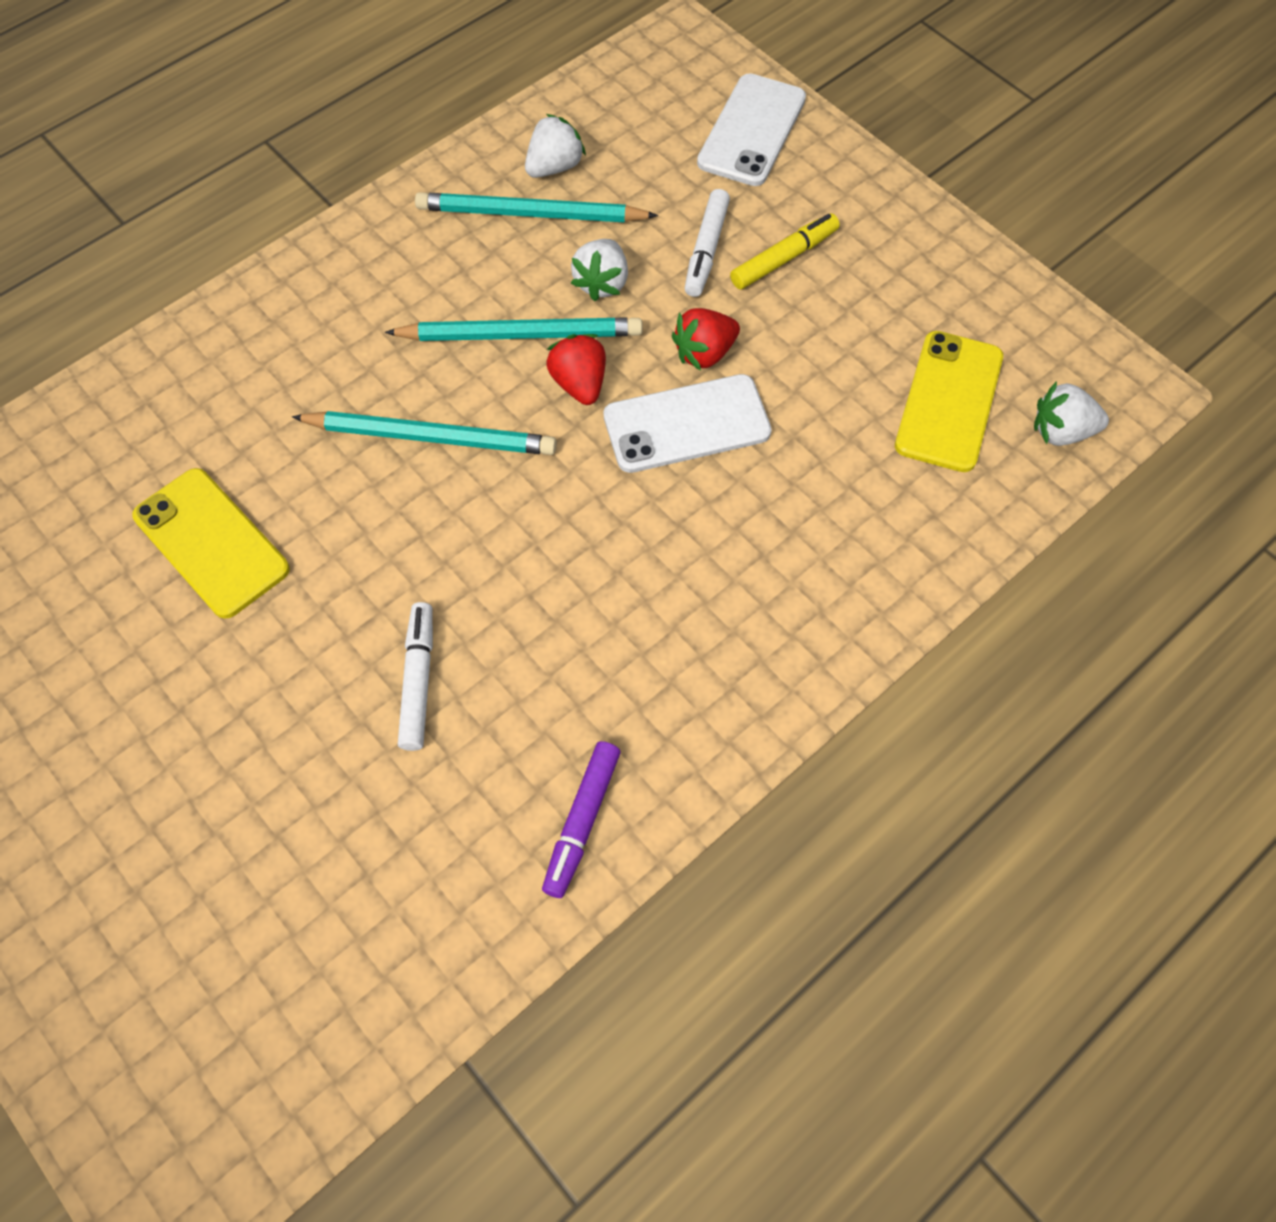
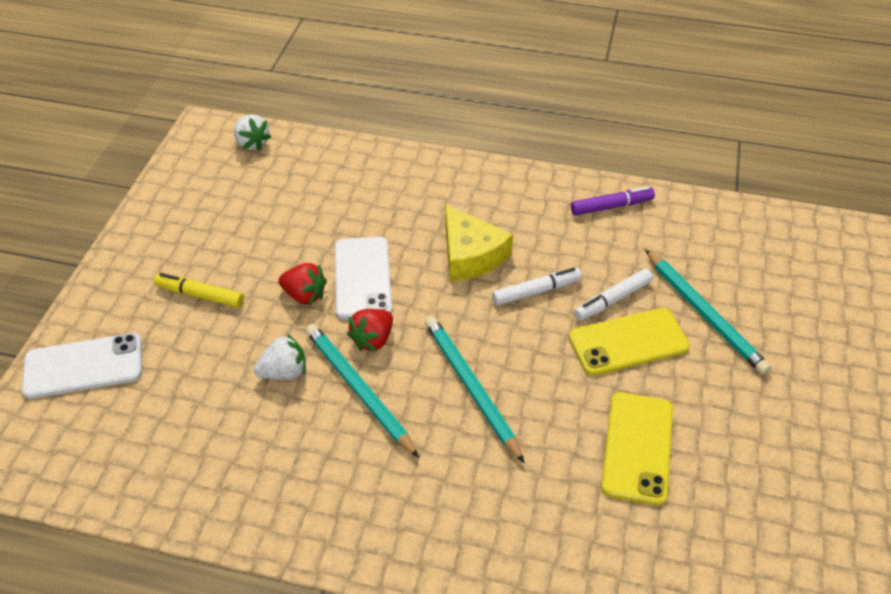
camera: 125 degrees left, 15 degrees down
turquoise pencil [415,192,658,223] -> turquoise pencil moved to [645,250,771,375]
white strawberry [525,114,586,178] -> none
white phone [603,374,771,473] -> white phone turned 45 degrees clockwise [335,237,392,320]
white marker [685,189,730,297] -> white marker moved to [492,267,582,306]
yellow phone [895,331,1003,472] -> yellow phone moved to [569,308,690,376]
none -> yellow cheese [445,205,513,282]

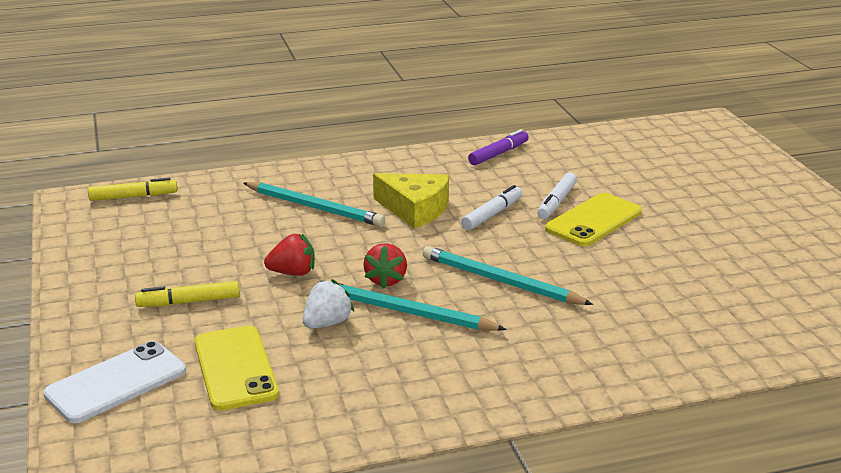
camera: 30 degrees left, 20 degrees down
white strawberry [234,114,271,151] -> yellow marker [88,178,177,201]
white phone [335,237,392,320] -> none
yellow phone [601,392,673,505] -> yellow phone moved to [195,325,279,411]
turquoise pencil [645,250,771,375] -> turquoise pencil moved to [243,182,385,227]

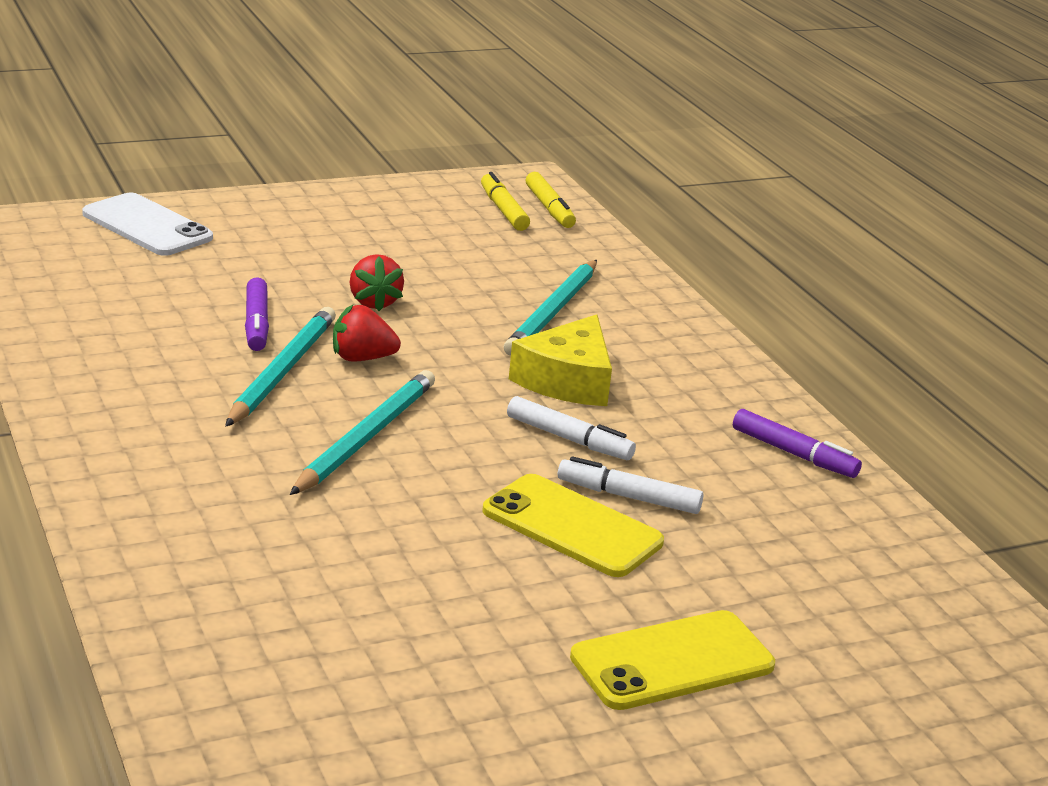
camera: 80 degrees right, 0 degrees up
yellow marker [135,281,240,307] -> yellow marker moved to [481,172,530,231]
yellow phone [195,325,279,411] -> yellow phone moved to [570,610,775,710]
white strawberry [303,279,354,328] -> purple marker [245,277,269,351]

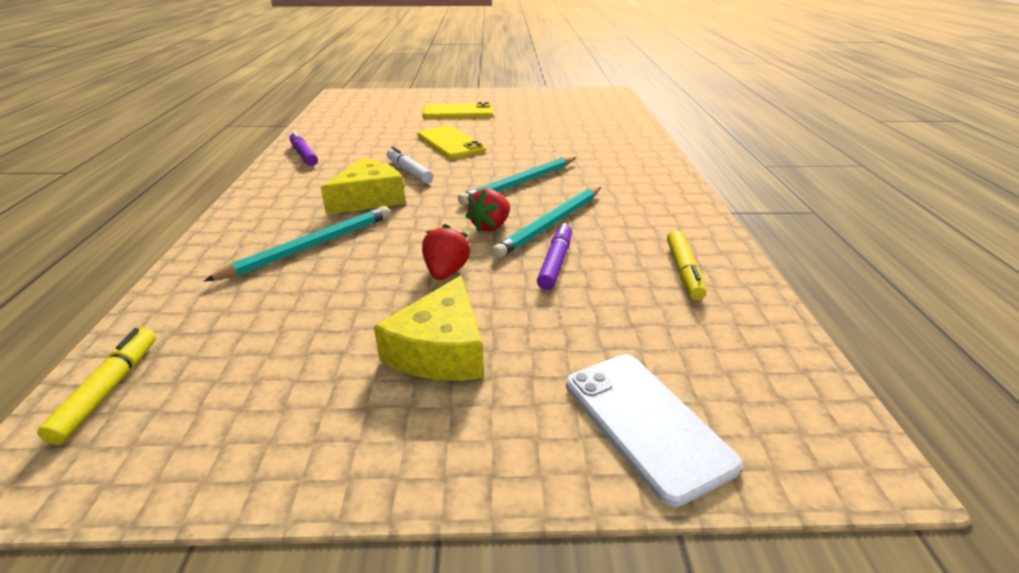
camera: 155 degrees left, 5 degrees up
red strawberry [333,305,401,362] -> red strawberry turned 105 degrees clockwise [466,188,510,232]
yellow marker [481,172,530,231] -> yellow marker moved to [667,230,706,300]
white marker [558,456,703,514] -> none
none -> yellow cheese [374,276,484,381]

